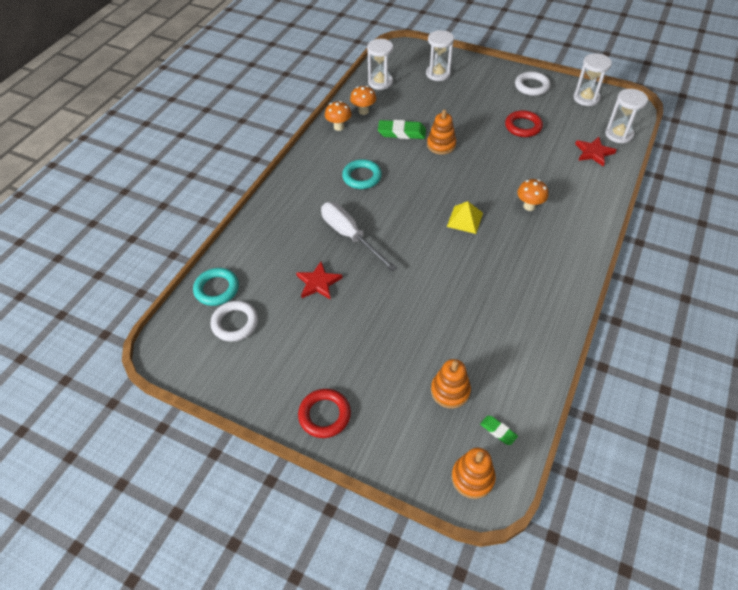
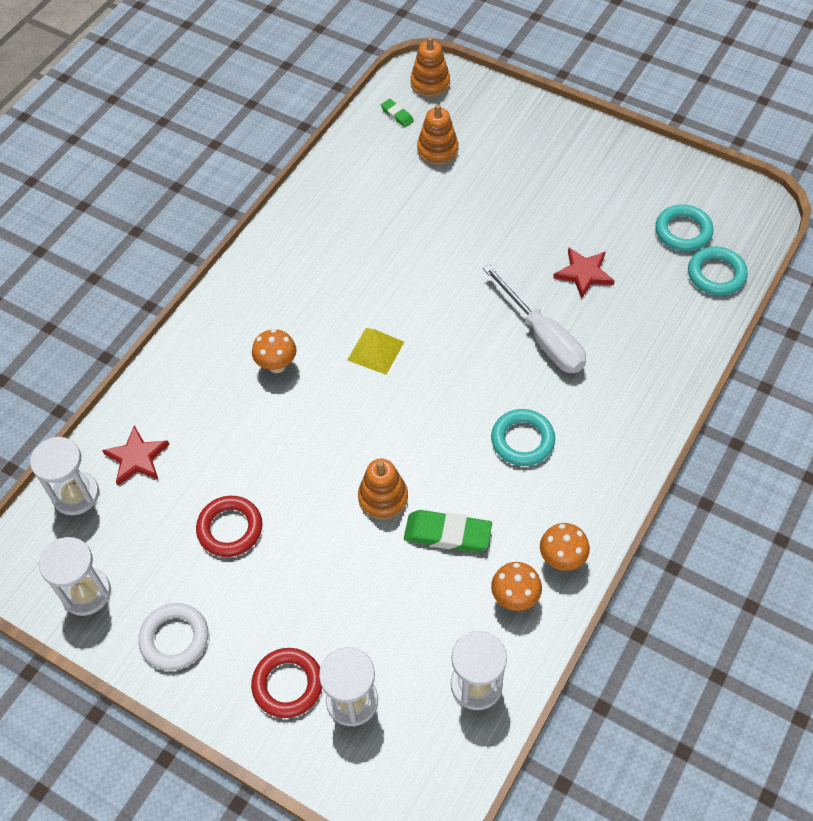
camera: 175 degrees left, 5 degrees up
white ring [211,300,258,342] -> turquoise ring [655,204,713,251]
red ring [298,389,351,438] -> red ring moved to [251,648,322,718]

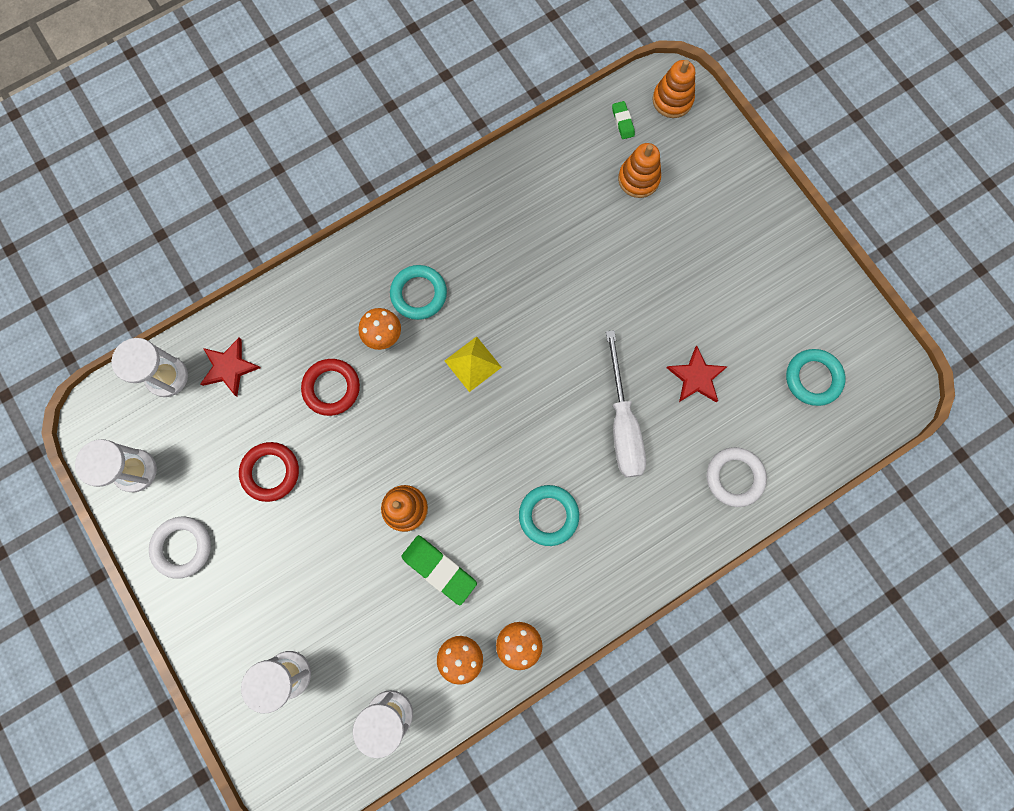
camera: 25 degrees right, 20 degrees up
red ring [251,648,322,718] -> red ring moved to [301,359,360,416]
turquoise ring [688,247,748,296] -> turquoise ring moved to [390,265,447,320]
none -> white ring [707,447,767,507]

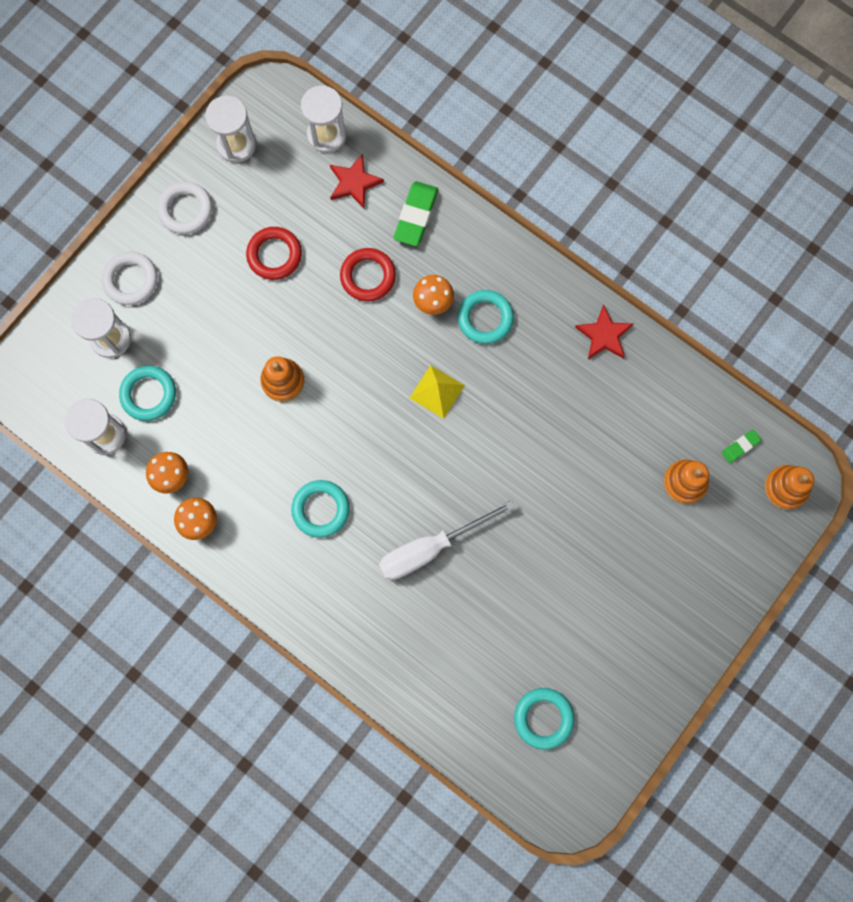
camera: 70 degrees right, 0 degrees up
green eraser [401,535,477,606] -> green eraser moved to [394,181,438,246]
red star [667,346,728,402] -> red star moved to [575,304,633,359]
white ring [707,447,767,507] -> white ring moved to [102,252,158,305]
none -> turquoise ring [119,366,176,421]

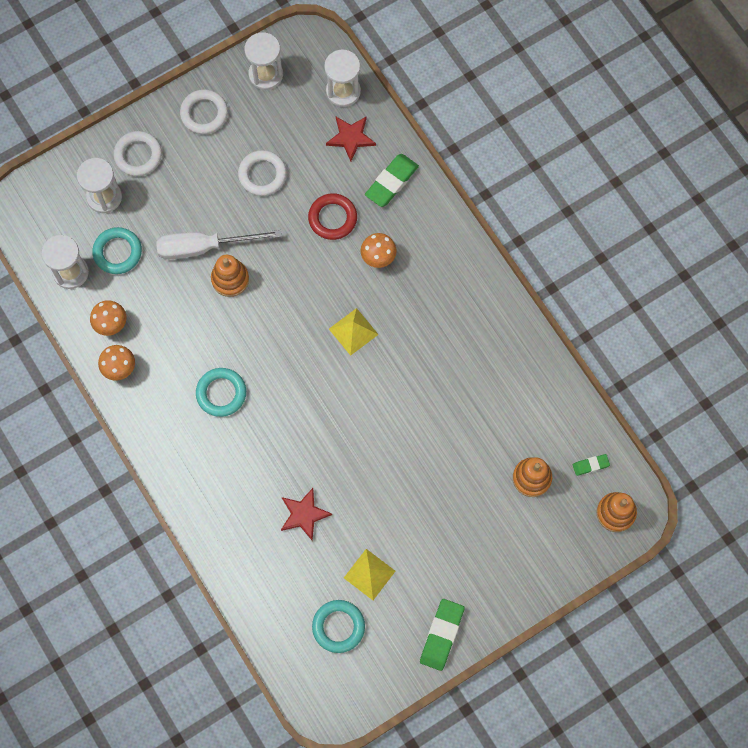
camera: 20 degrees right, 5 degrees down
red ring [246,227,302,280] -> white ring [238,150,287,196]
white screwdriver [379,500,515,580] -> white screwdriver moved to [156,230,282,259]
turquoise ring [458,290,514,344] -> none
red star [575,304,633,359] -> red star moved to [281,488,332,541]
none -> yellow pyramid [344,549,395,600]
none -> green eraser [420,599,465,671]

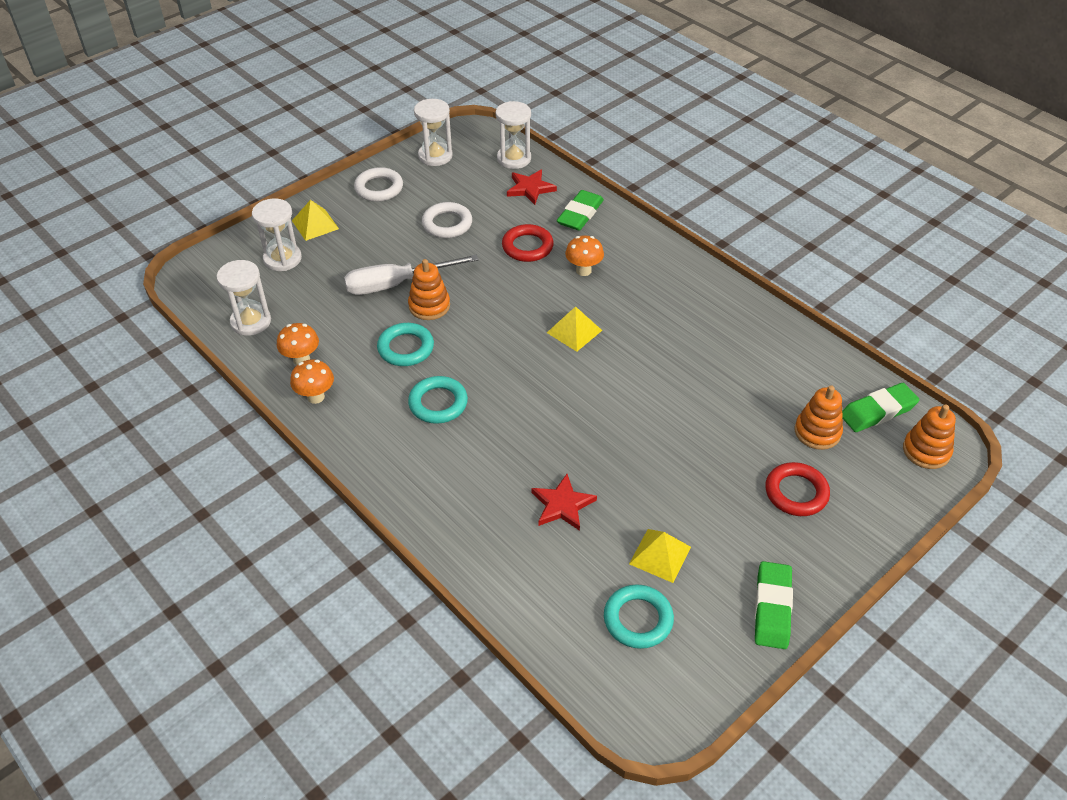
camera: 10 degrees left, 25 degrees down
turquoise ring [92,227,142,274] -> turquoise ring moved to [377,323,434,366]
white ring [114,131,162,176] -> yellow pyramid [292,200,339,241]
green eraser [573,454,610,476] -> green eraser [842,383,919,432], size x1.86
none -> red ring [765,462,830,516]

